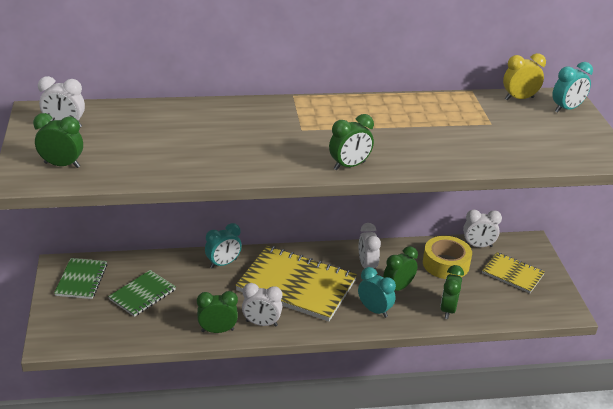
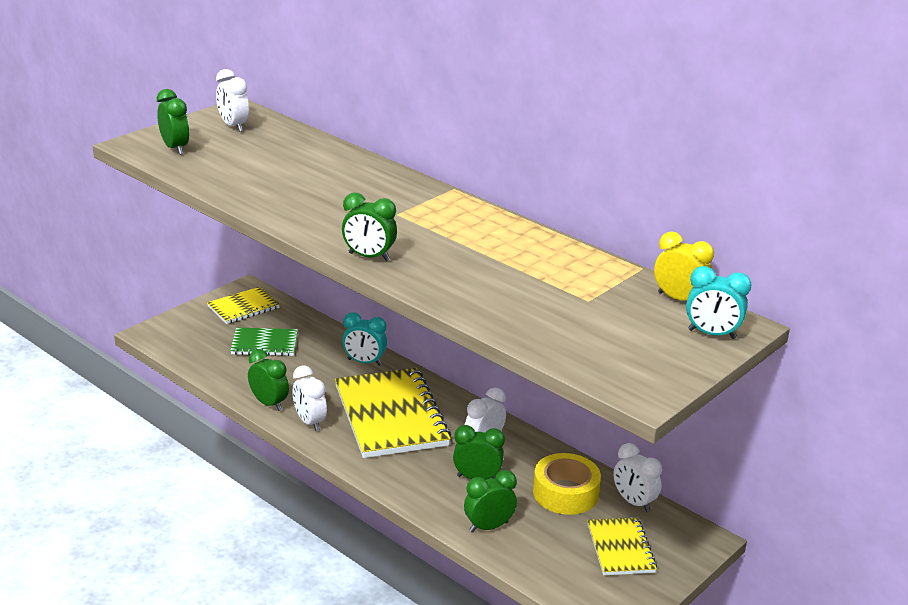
camera: 50 degrees right, 5 degrees down
green notebook [54,258,107,299] -> yellow notebook [207,287,280,324]
turquoise clock [358,267,396,318] -> none

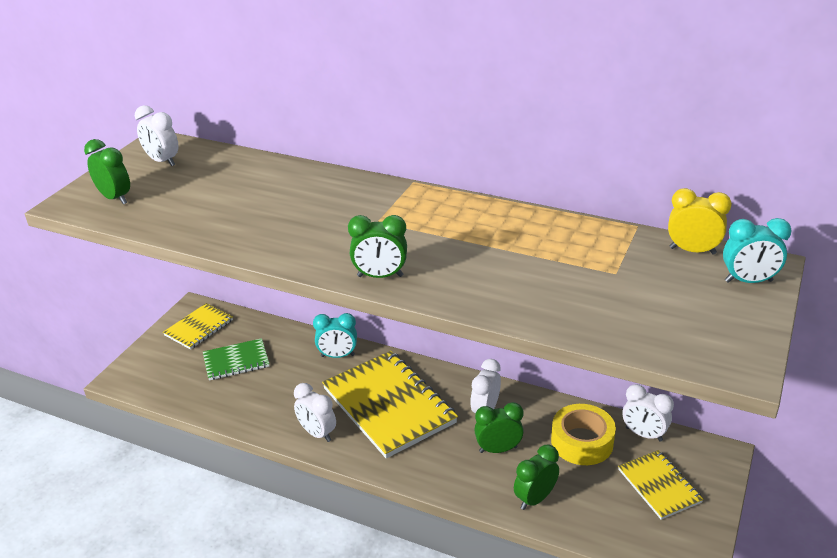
camera: 15 degrees left, 5 degrees up
green clock [248,349,289,411] -> none

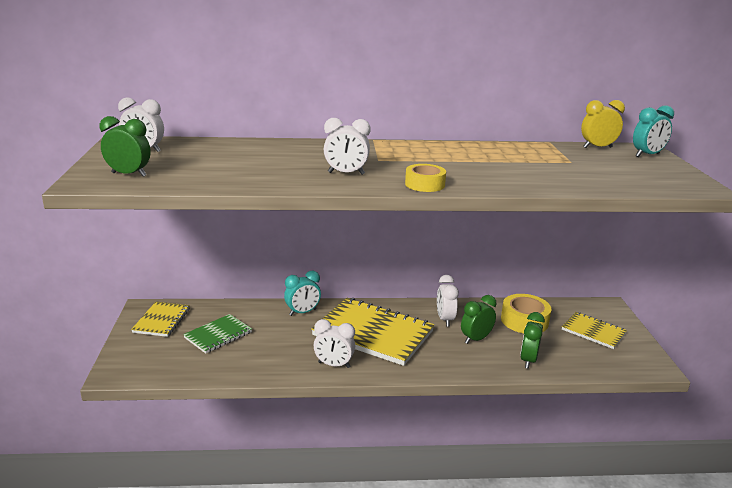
camera: 30 degrees left, 10 degrees down
green clock [348,215,407,278] -> yellow tape [405,164,446,192]
white clock [623,384,674,442] -> white clock moved to [324,118,370,175]

